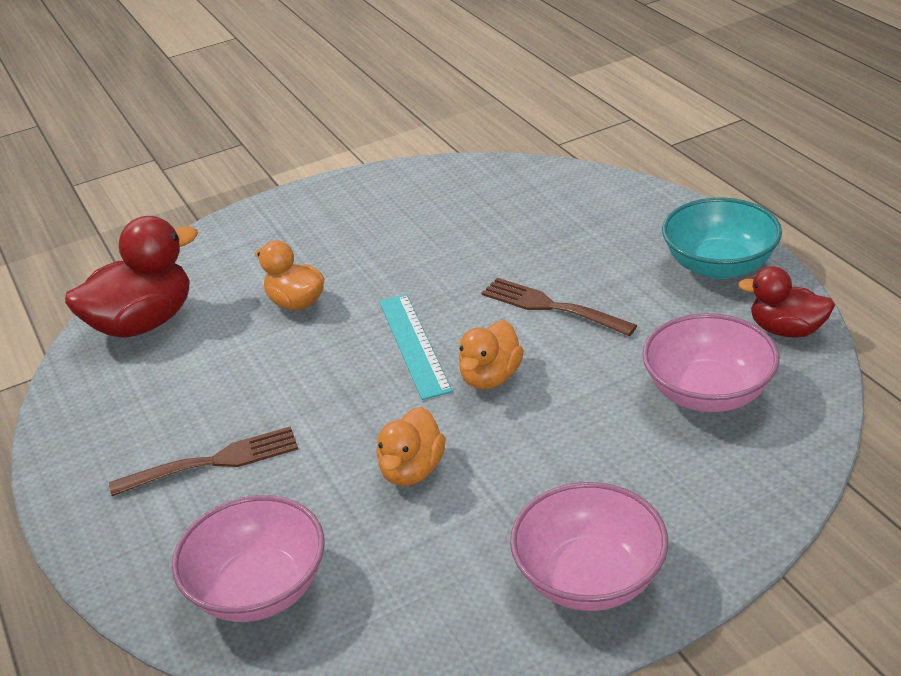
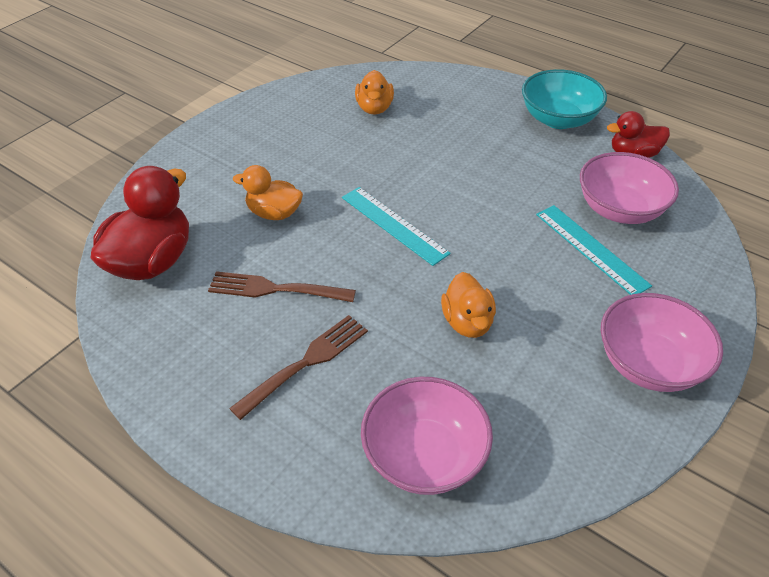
camera: 30 degrees left, 10 degrees up
orange duck [459,320,524,390] -> orange duck moved to [355,70,394,115]
brown fork [482,278,637,336] -> brown fork moved to [208,271,356,302]
none -> turquoise ruler [536,205,652,295]

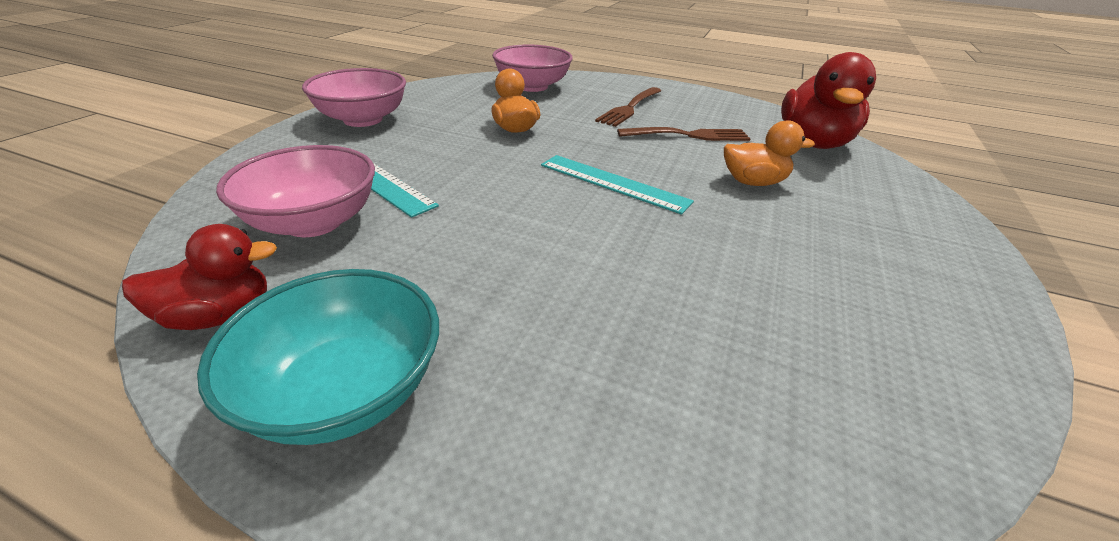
camera: 165 degrees right, 10 degrees down
orange duck [355,70,394,115] -> none

